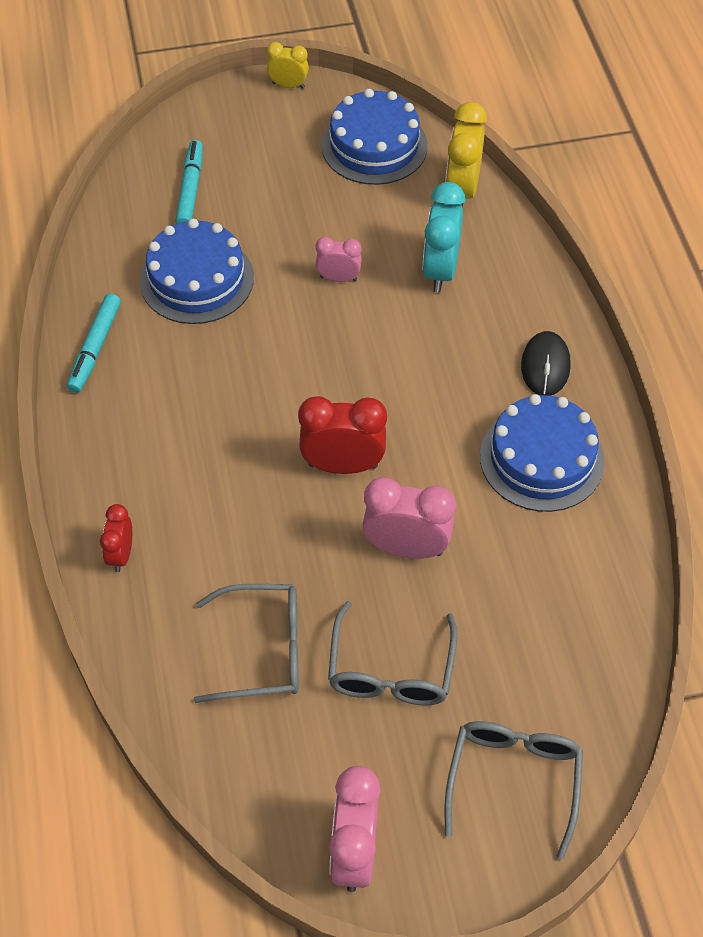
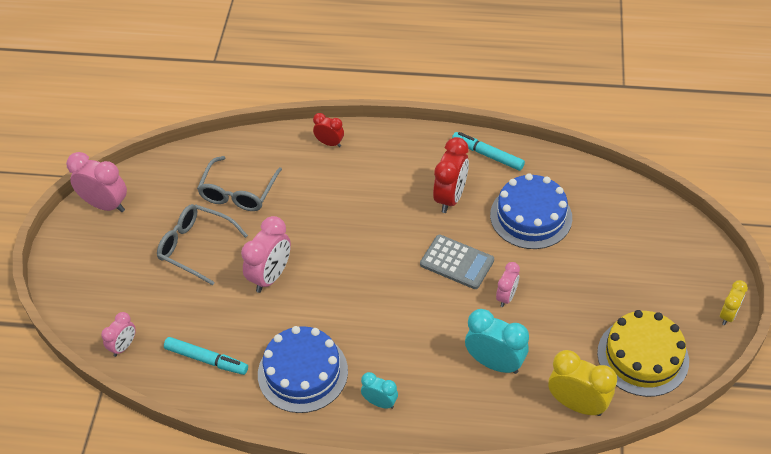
camera: 110 degrees right, 5 degrees down
turquoise marker [175,140,203,224] -> turquoise marker moved to [164,337,248,375]
red clock [298,396,387,474] -> red clock moved to [433,137,469,213]
blue cake [321,89,428,185] -> yellow cake [597,310,689,397]
grey glasses [444,721,583,859] -> none
black mouse [521,331,571,396] -> turquoise clock [361,372,398,409]
none -> pink clock [101,312,136,357]
none -> grey calculator [420,235,494,289]

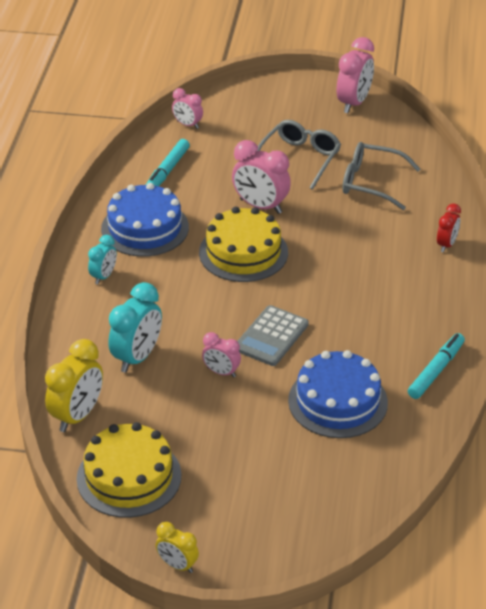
camera: 90 degrees right, 10 degrees down
red clock [433,137,469,213] -> none
none -> yellow cake [199,207,288,282]

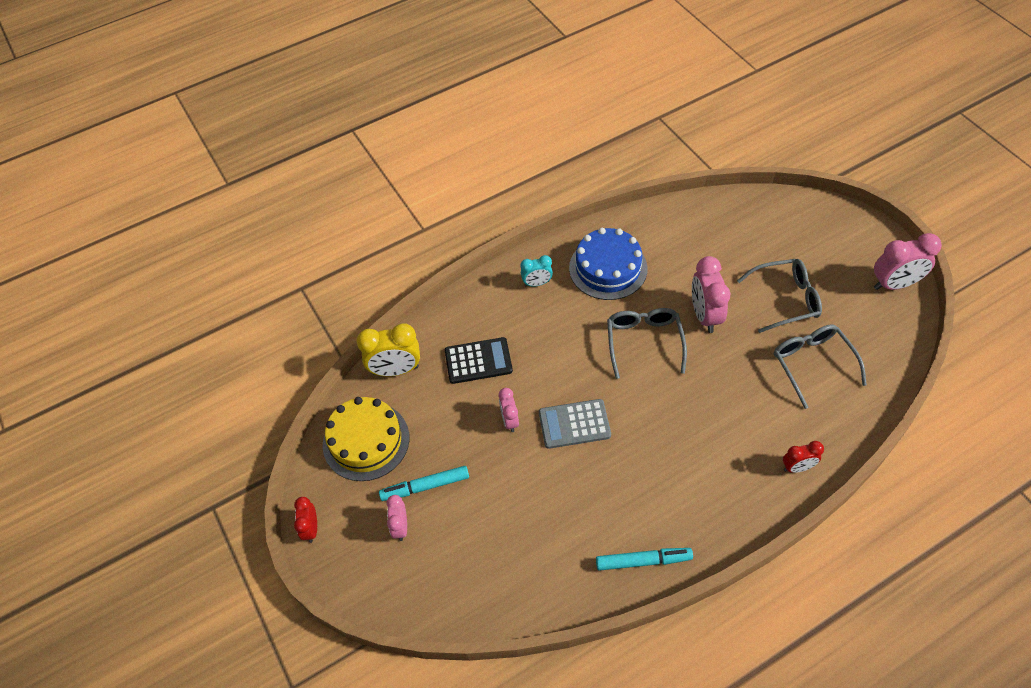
camera: 55 degrees right, 15 degrees up
turquoise clock [108,282,162,373] -> black calculator [445,337,513,384]
turquoise marker [146,139,190,186] -> turquoise marker moved to [379,466,469,501]
yellow clock [156,522,199,573] -> red clock [294,497,317,543]
pink clock [172,88,203,129] -> pink clock moved to [387,495,407,541]
yellow cake [199,207,288,282] -> grey glasses [607,308,687,379]
blue cake [288,350,388,438] -> none

